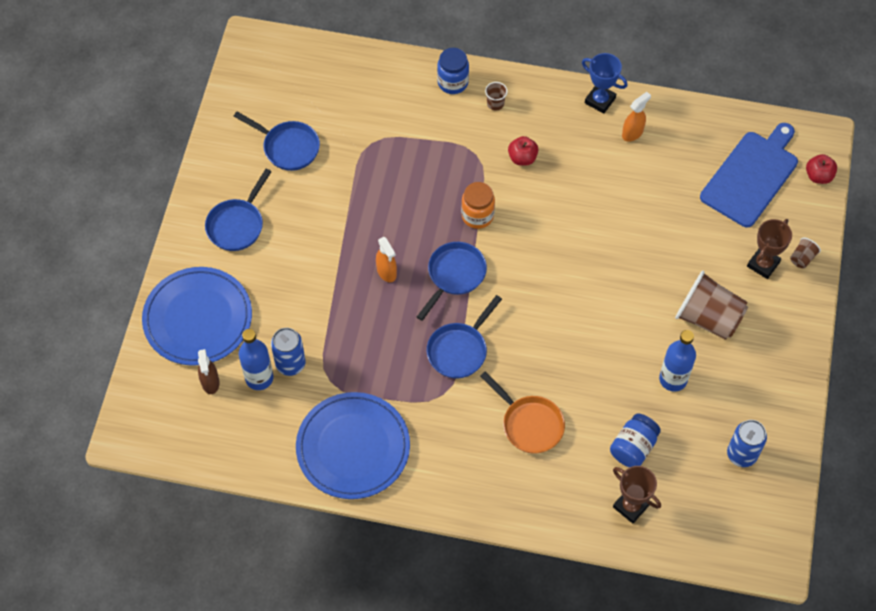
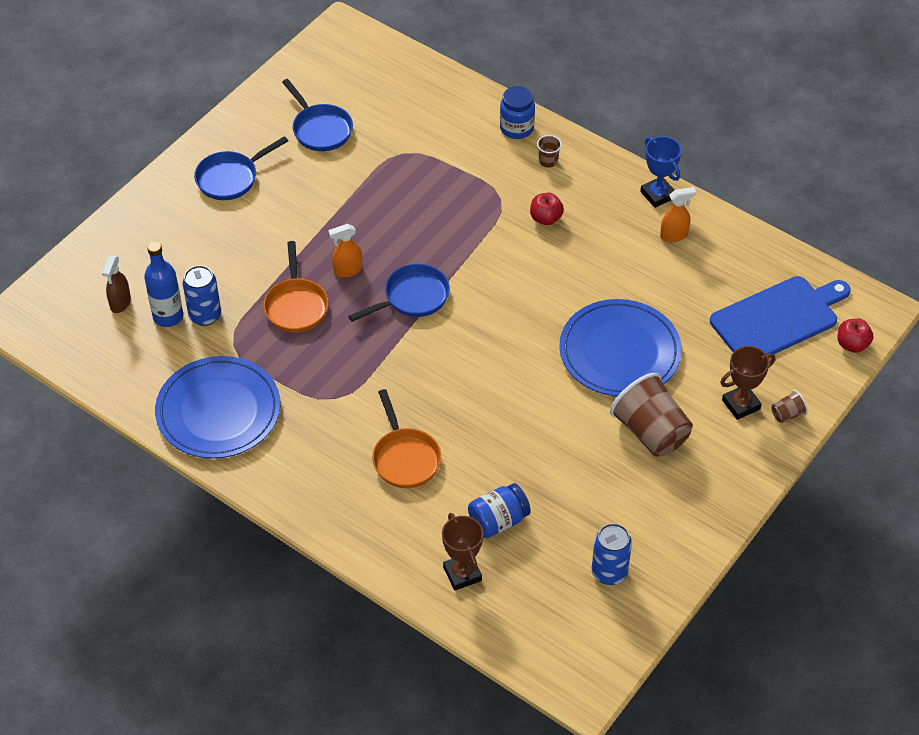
camera: 25 degrees right, 10 degrees down
blue plate [142,267,252,366] -> blue plate moved to [559,299,682,396]
orange spray bottle [376,237,397,282] -> orange spray bottle turned 75 degrees clockwise [328,224,362,277]
blue pan [427,295,502,378] -> none
orange jar [461,182,495,229] -> none
blue bottle [659,330,696,391] -> none
none -> orange pan [263,241,329,332]

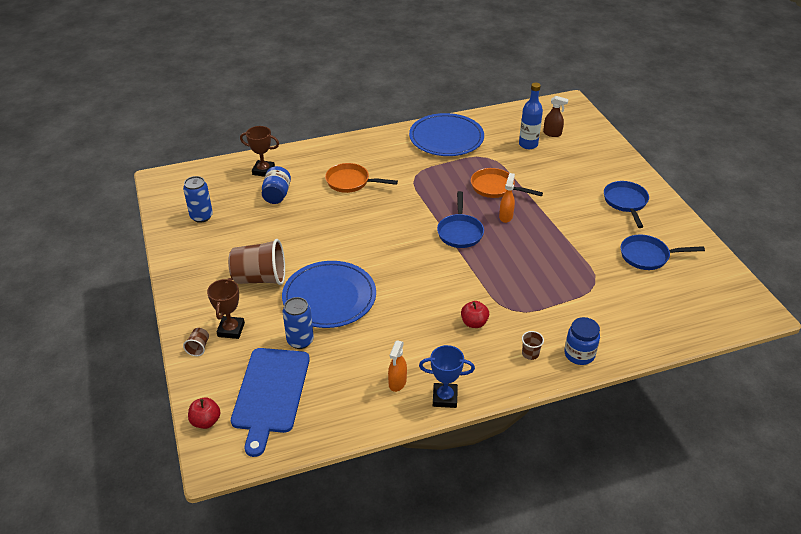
camera: 125 degrees right, 10 degrees down
brown spray bottle [102,255,131,313] -> brown spray bottle turned 150 degrees clockwise [543,96,569,137]
blue can [183,265,221,326] -> blue can moved to [283,297,314,349]

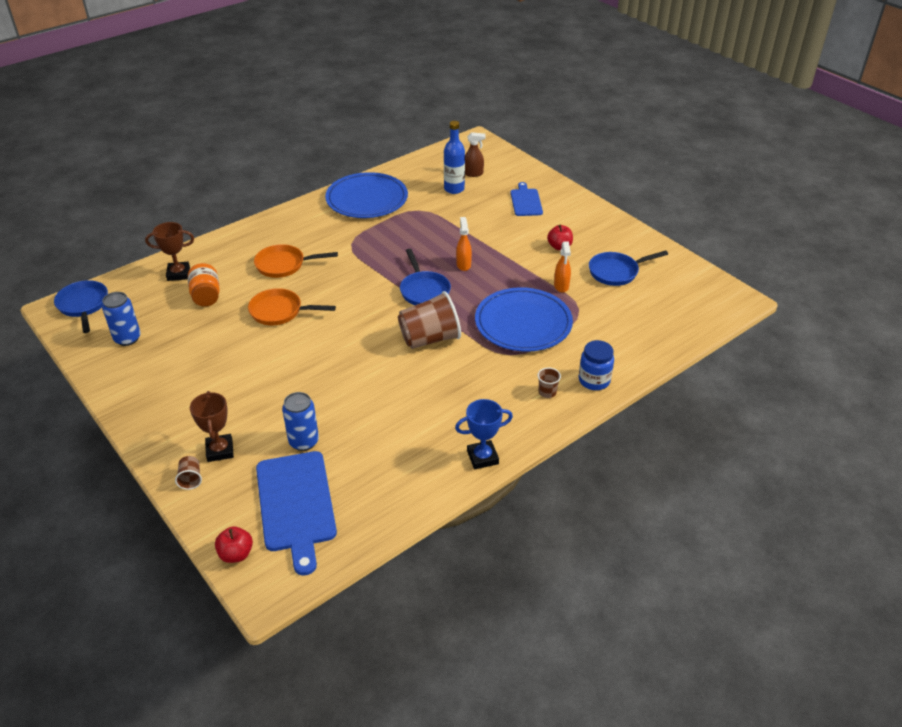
camera: 20 degrees left, 0 degrees up
brown cup [228,239,285,285] -> brown cup moved to [398,291,461,349]
blue jar [262,166,291,204] -> orange jar [188,263,220,307]
blue plate [282,261,376,328] -> blue plate moved to [475,287,573,352]
orange spray bottle [388,341,407,392] -> orange spray bottle moved to [554,241,571,293]
red apple [461,301,489,328] -> red apple moved to [547,225,573,250]
orange pan [471,168,543,198] -> orange pan moved to [248,288,336,325]
blue pan [604,181,649,228] -> blue pan moved to [54,280,108,333]
none -> blue cutting board [510,182,543,216]

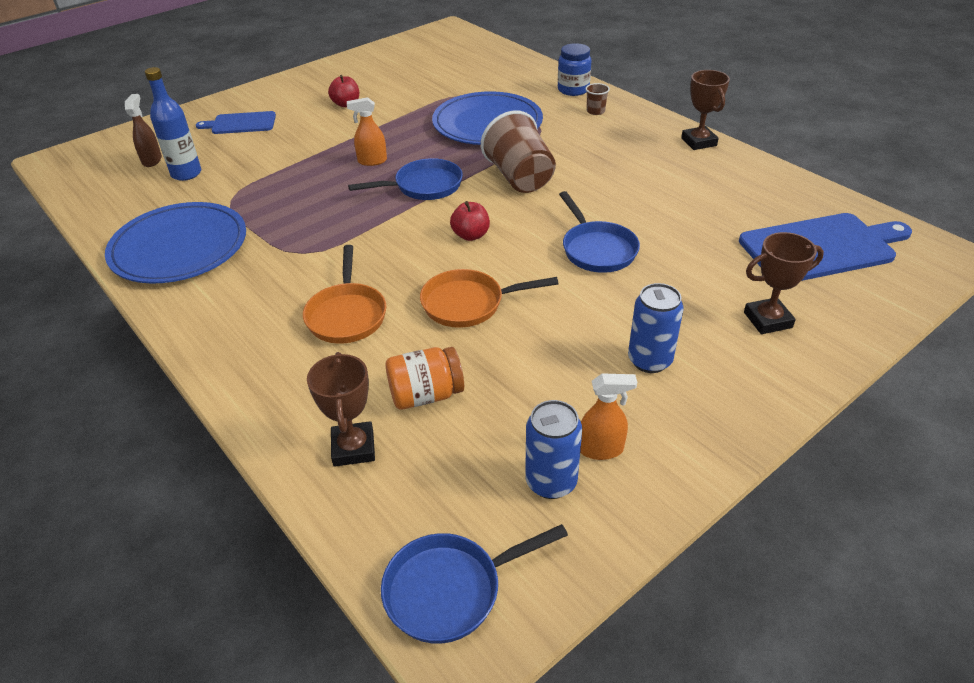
camera: 90 degrees left, 0 degrees up
brown cup [175,456,202,490] -> none
red apple [215,526,253,563] -> red apple moved to [450,201,490,241]
orange pan [248,288,336,325] -> orange pan turned 75 degrees clockwise [420,269,559,328]
blue can [282,392,319,451] -> blue can moved to [628,283,683,373]
blue trophy [455,399,513,469] -> brown trophy [681,70,730,150]
orange spray bottle [554,241,571,293] -> orange spray bottle moved to [580,373,637,460]
blue pan [589,250,668,286] -> blue pan moved to [559,191,640,273]

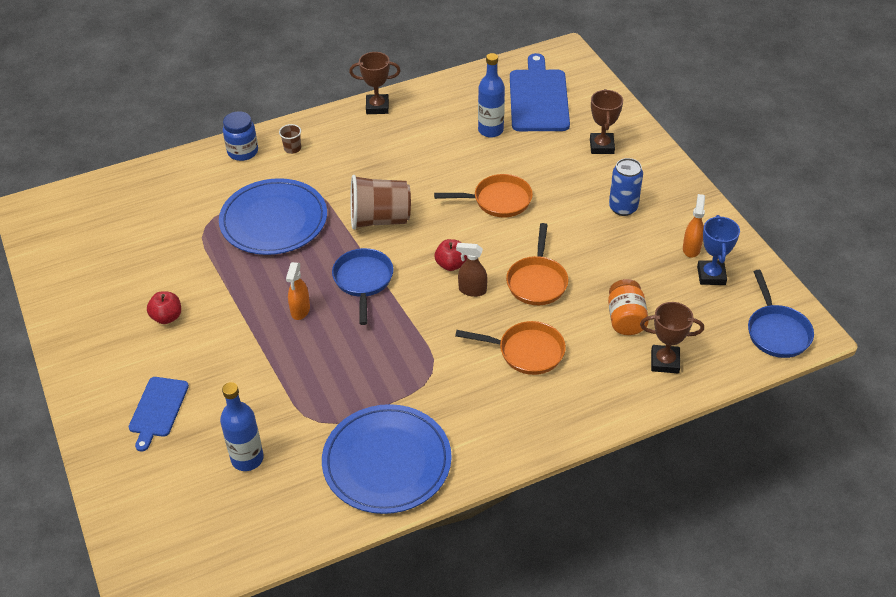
camera: 75 degrees left, 5 degrees up
brown spray bottle [125,94,162,167] -> brown spray bottle moved to [456,243,488,297]
blue can [525,400,582,499] -> blue trophy [697,215,740,285]
blue pan [559,191,640,273] -> orange pan [434,174,533,217]
none -> blue bottle [478,53,505,138]

